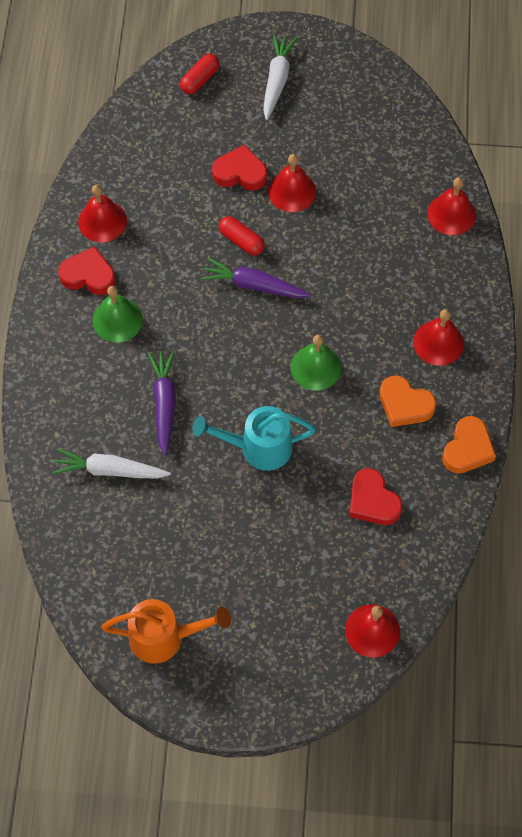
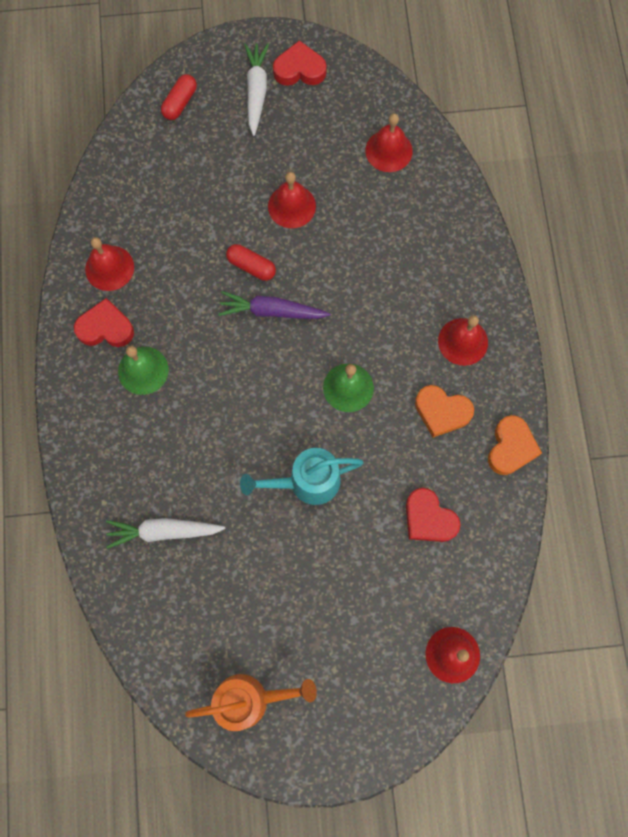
camera: 10 degrees left, 10 degrees up
purple carrot [148,350,176,456] -> none
red heart [212,144,267,191] -> red heart moved to [273,40,327,86]
red bell [427,177,476,235] -> red bell moved to [365,113,413,172]

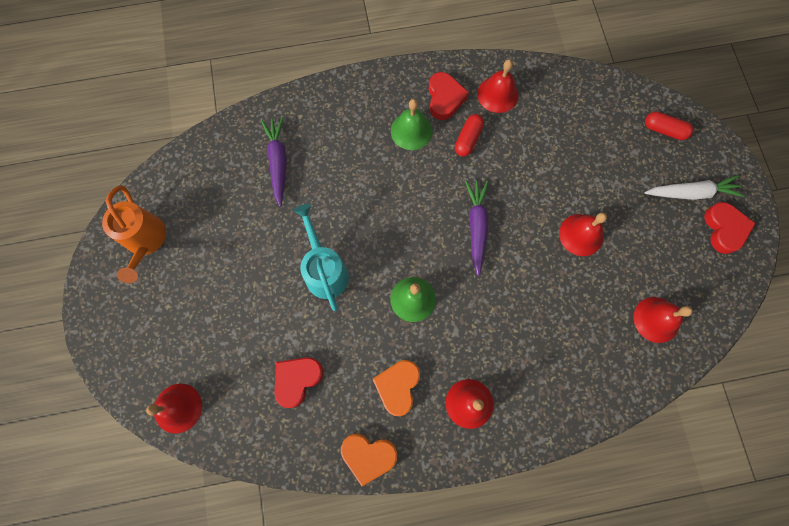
camera: 85 degrees right, 0 degrees up
white carrot [106,518,226,549] -> purple carrot [261,117,287,207]
red capsule [226,244,276,281] -> red capsule moved to [455,114,484,157]

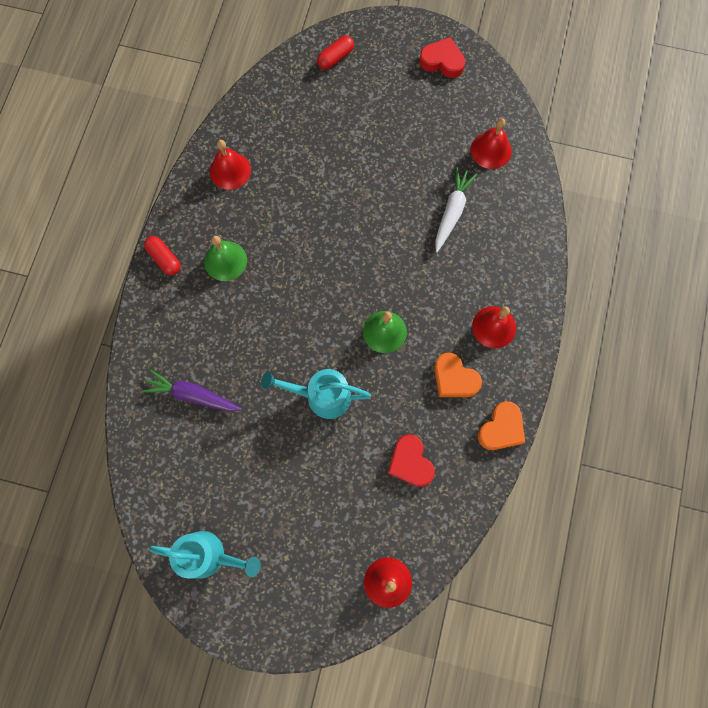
camera: 65 degrees left, 0 degrees up
orange watering can [102,186,166,283] -> turquoise watering can [149,531,260,579]
red heart [428,72,469,120] -> none
red capsule [455,114,484,157] -> red capsule moved to [144,236,181,275]
purple carrot [465,181,489,276] -> none
red bell [559,213,607,256] -> none
white carrot [644,175,745,200] -> white carrot moved to [435,167,477,252]

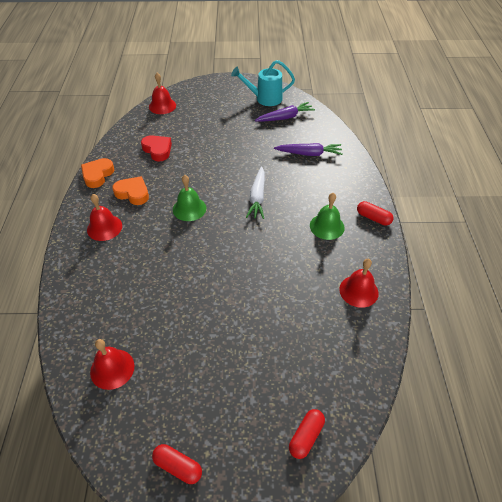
camera: 165 degrees right, 25 degrees down
turquoise watering can [261,369,371,419] -> none
red heart [419,37,465,78] -> red capsule [152,444,202,484]
white carrot [435,167,477,252] -> white carrot moved to [246,166,265,219]
none -> purple carrot [255,102,315,122]

